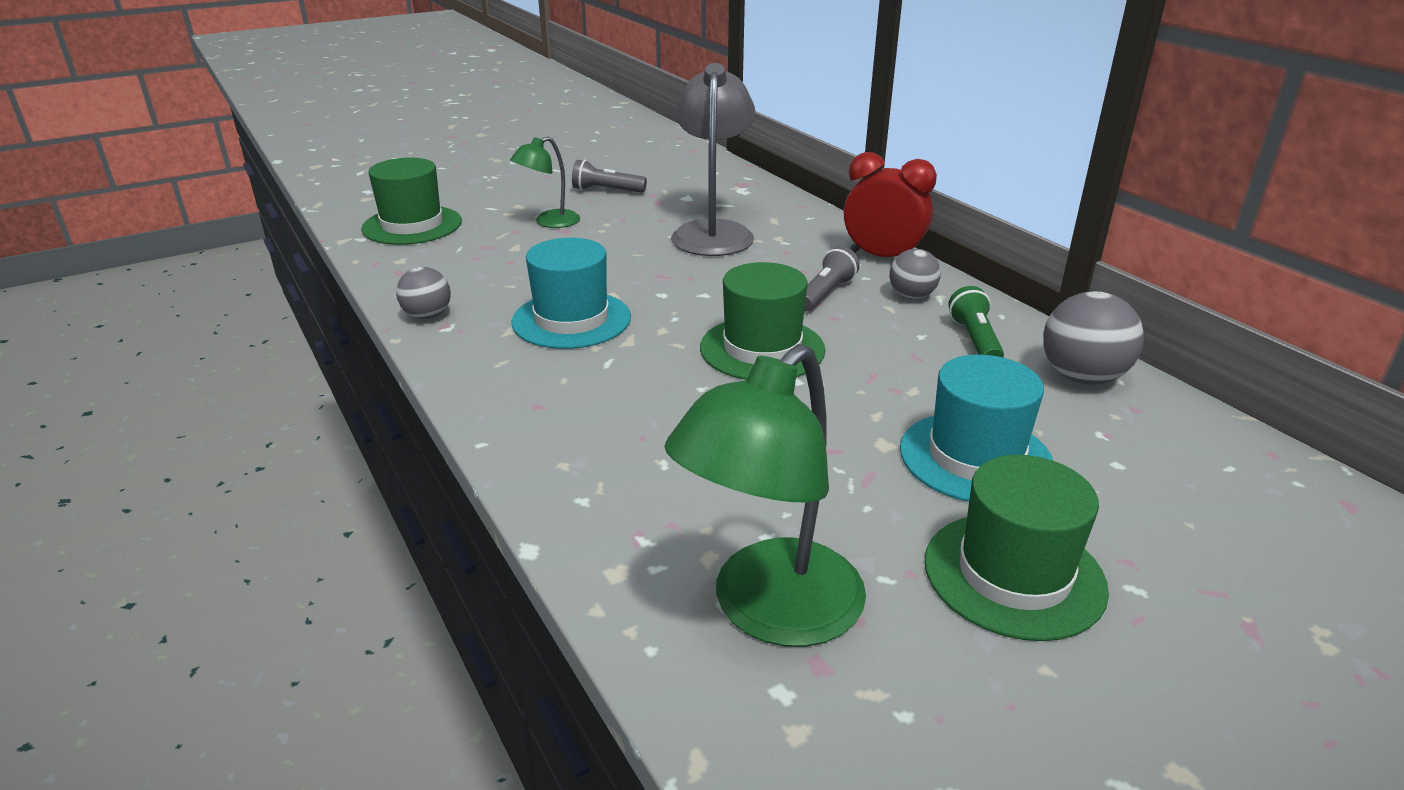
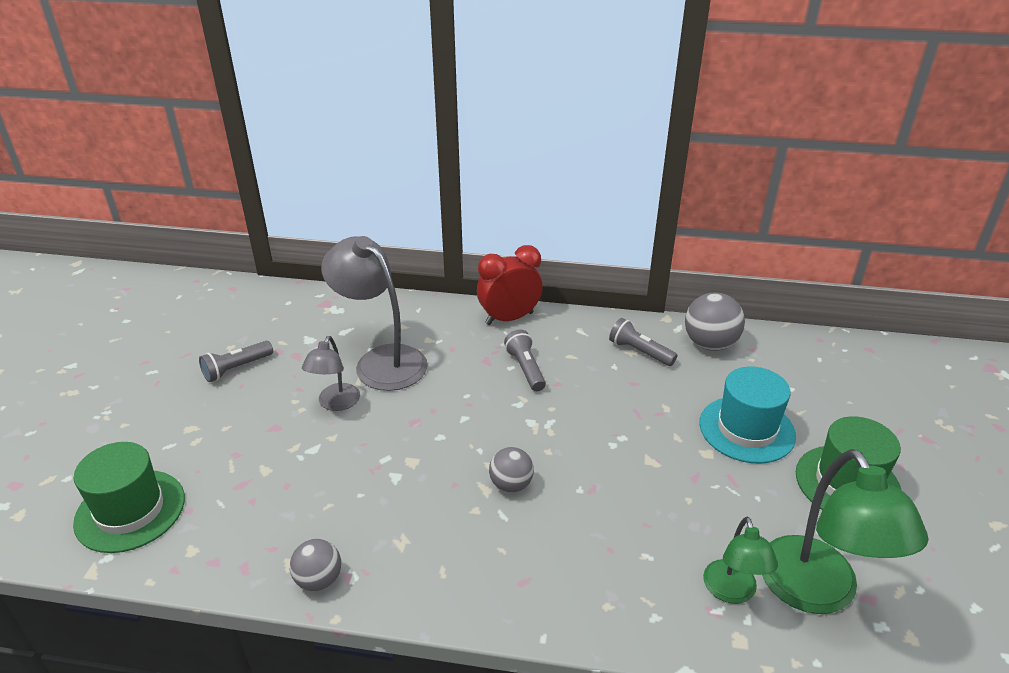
camera: 50 degrees left, 5 degrees up
green lamp [510,136,580,228] -> green lamp moved to [703,517,778,604]
turquoise hat [511,238,631,349] -> none
green hat [700,262,826,380] -> none
grey ball [889,249,941,299] -> grey ball moved to [489,447,534,493]
green flashlight [948,286,1004,357] -> grey flashlight [609,318,677,366]
none -> grey lamp [302,336,360,411]

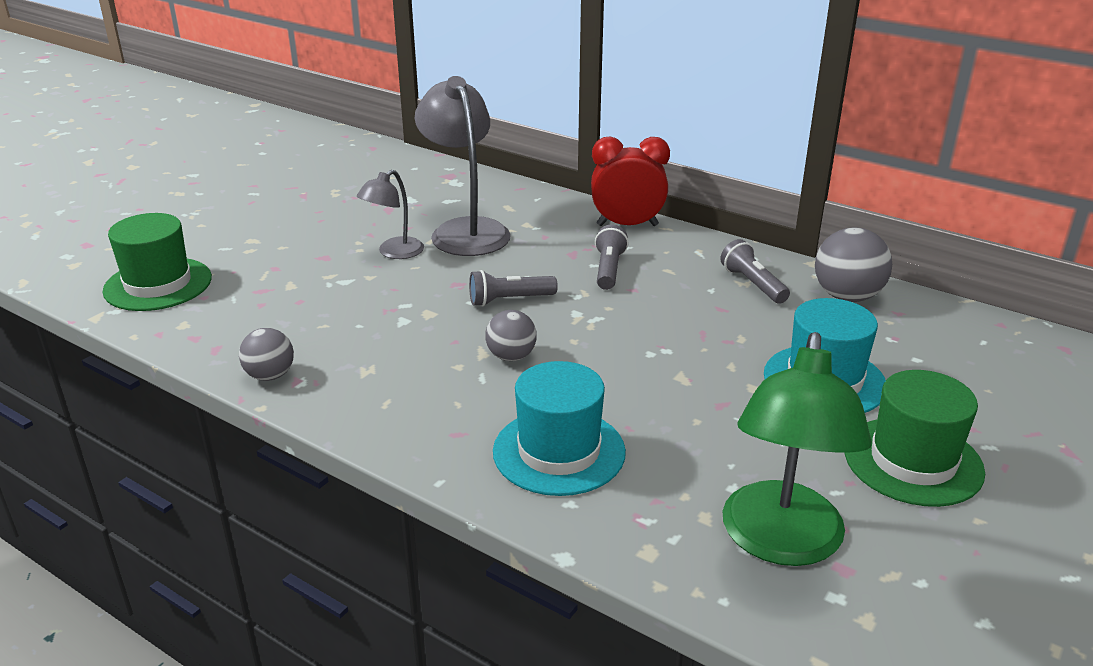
camera: 25 degrees right, 5 degrees down
grey flashlight [199,341,273,382] -> grey flashlight moved to [469,270,558,307]
green lamp [703,517,778,604] -> none
none -> turquoise hat [493,361,626,496]

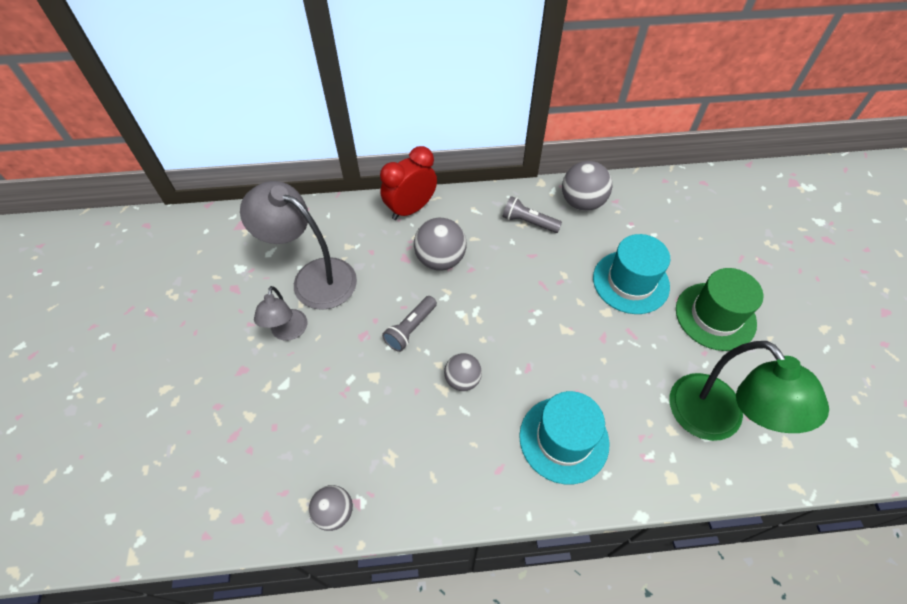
camera: 40 degrees left, 25 degrees up
green hat [103,213,212,311] -> none
grey flashlight [595,224,629,290] -> grey ball [414,218,466,271]

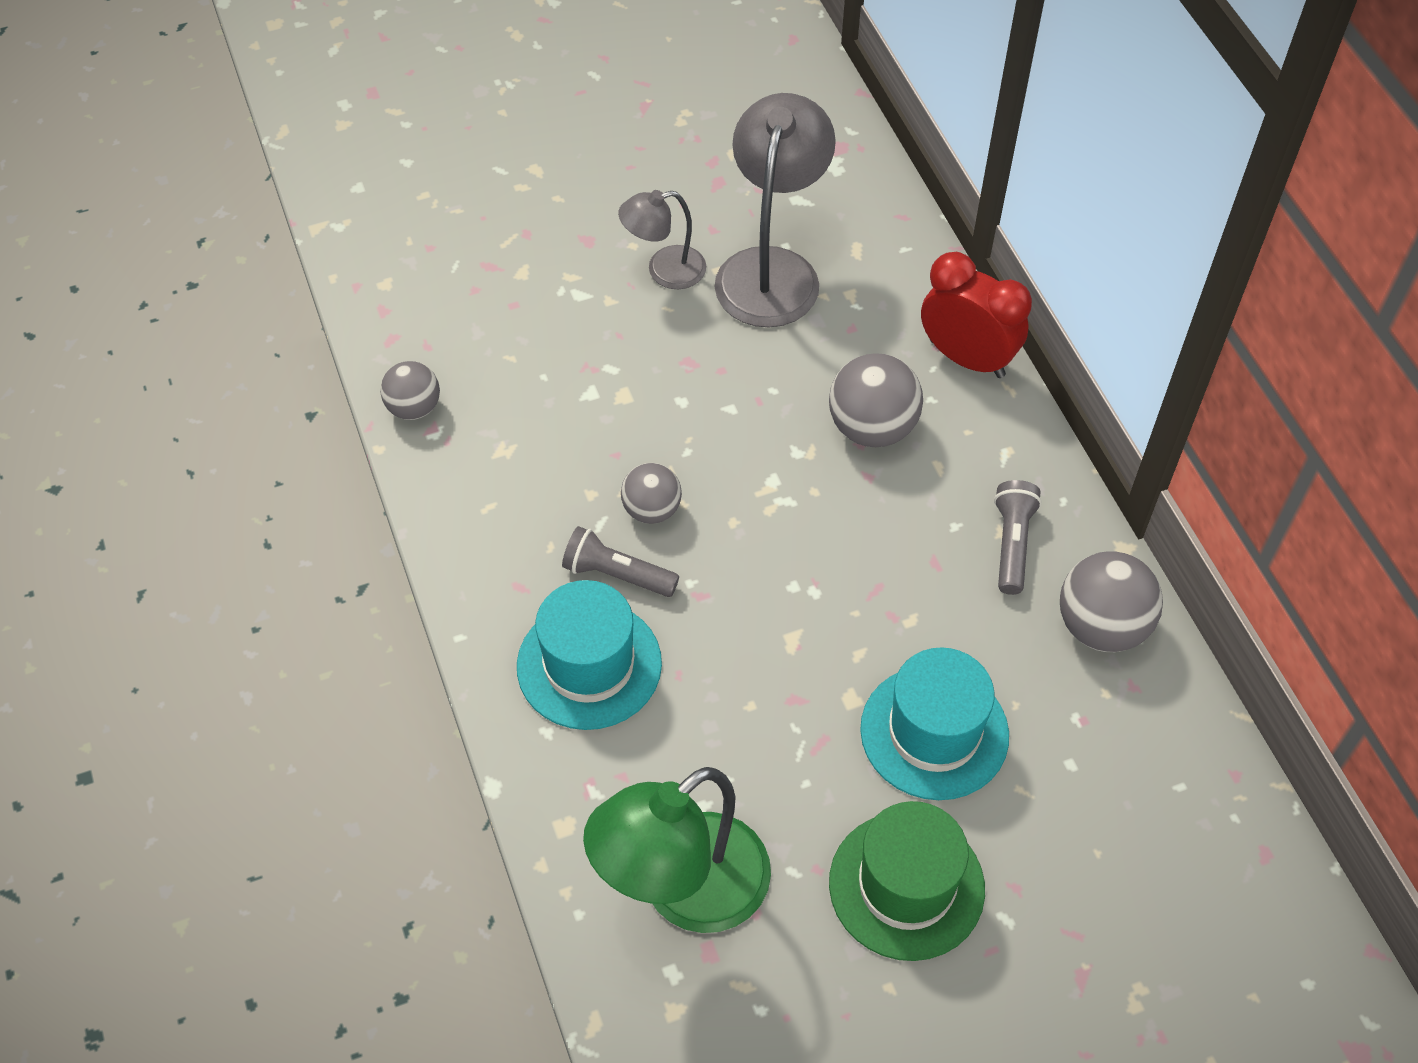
camera: 75 degrees right, 0 degrees up
grey flashlight [382,296,437,352] -> grey flashlight moved to [562,526,679,597]

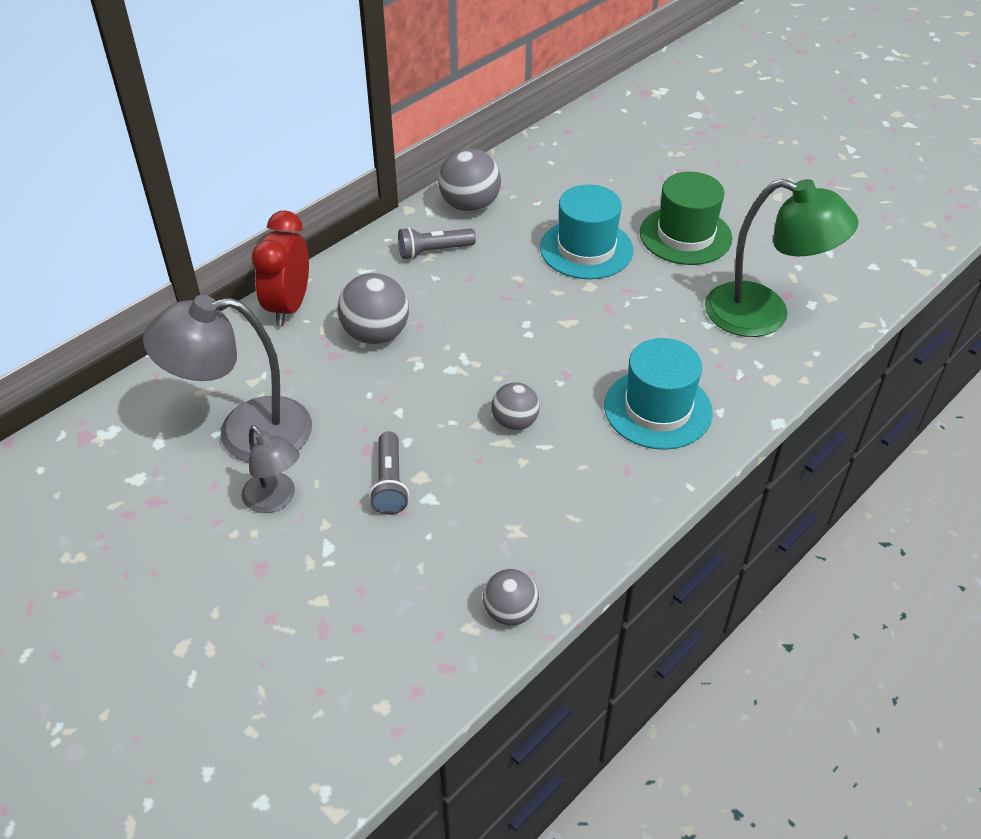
camera: 115 degrees left, 10 degrees down
grey flashlight [562,526,679,597] -> grey flashlight moved to [369,431,409,515]

